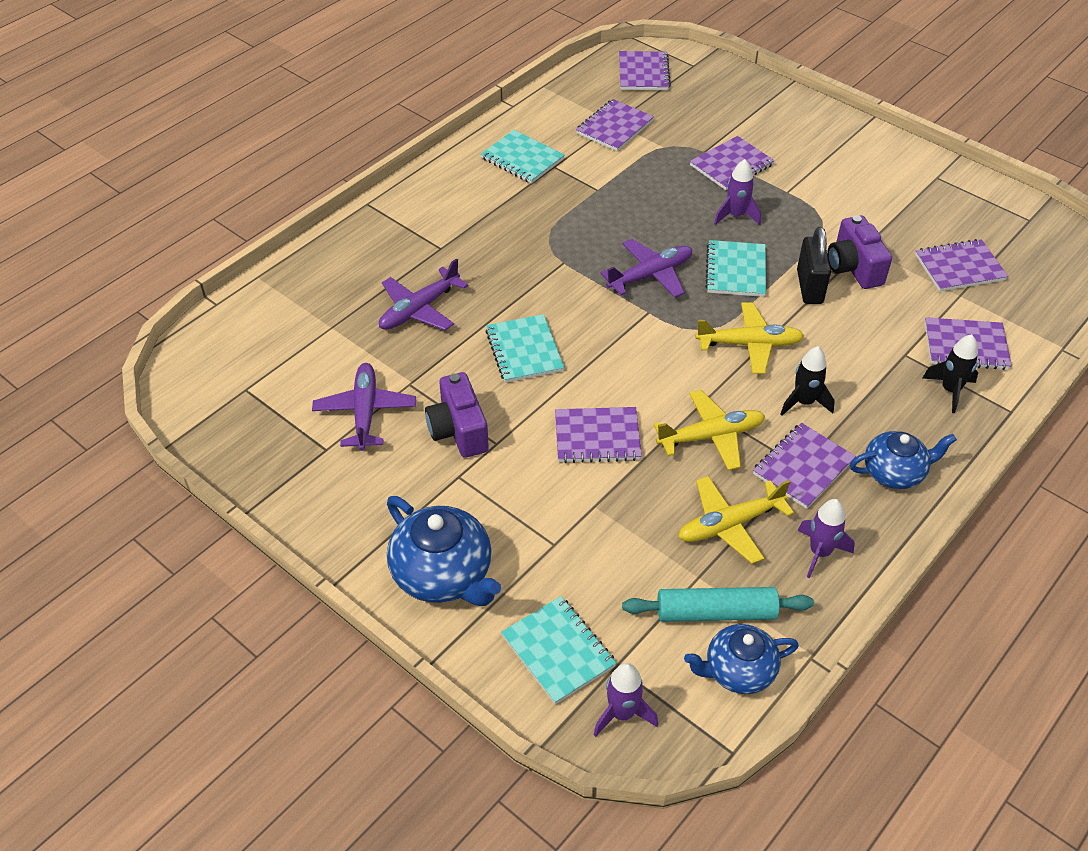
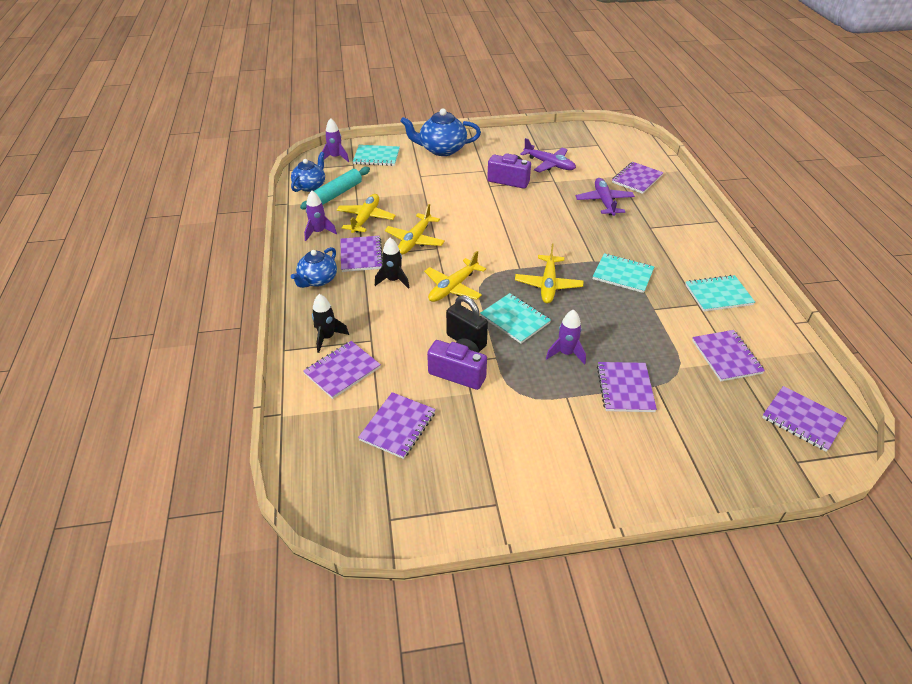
camera: 130 degrees right, 5 degrees down
turquoise notebook [485,314,565,383] -> turquoise notebook moved to [593,253,654,293]
purple notebook [555,407,642,463] -> purple notebook moved to [612,162,664,194]
purple plane [600,239,693,297] -> yellow plane [515,243,583,303]

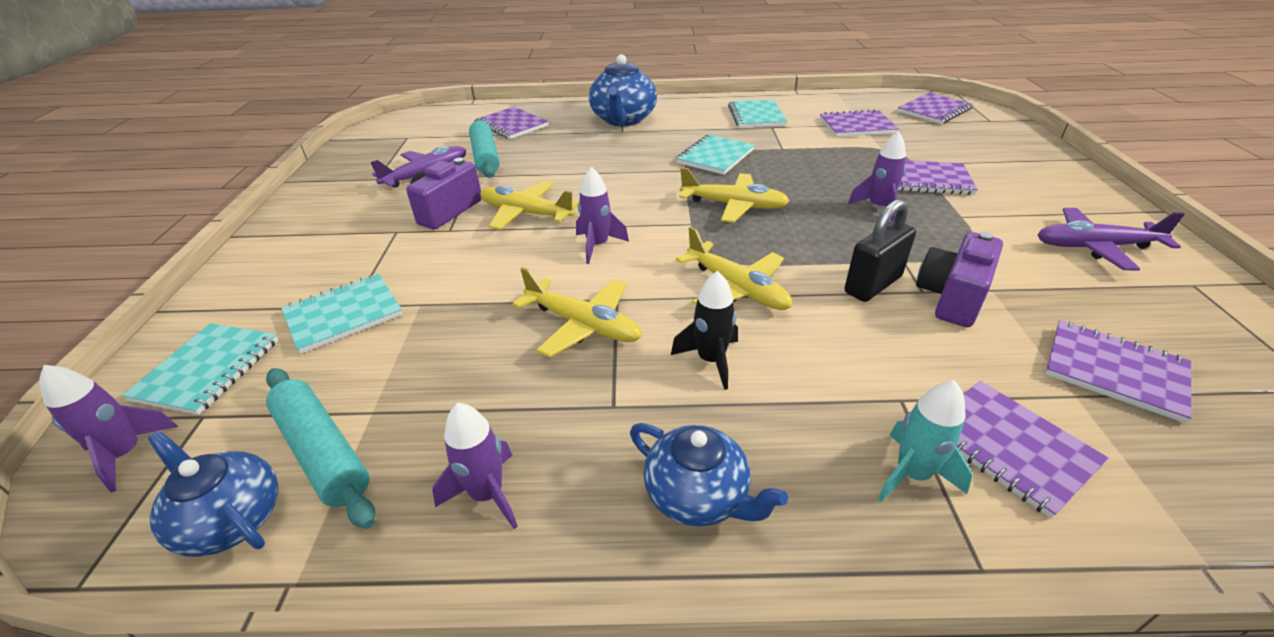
camera: 80 degrees left, 5 degrees down
black rocket [312,294,349,353] -> turquoise rocket [878,380,973,502]
yellow plane [336,194,396,233] -> yellow plane moved to [480,181,580,230]
purple notebook [340,236,383,272] -> none
blue teapot [400,109,481,156] -> blue teapot moved to [589,54,657,126]
turquoise notebook [480,293,551,344] -> turquoise notebook moved to [281,274,403,354]
purple plane [576,178,635,216] -> purple plane moved to [1038,208,1185,270]
none -> turquoise rolling pin [469,119,500,178]
none -> purple rocket [576,167,629,264]

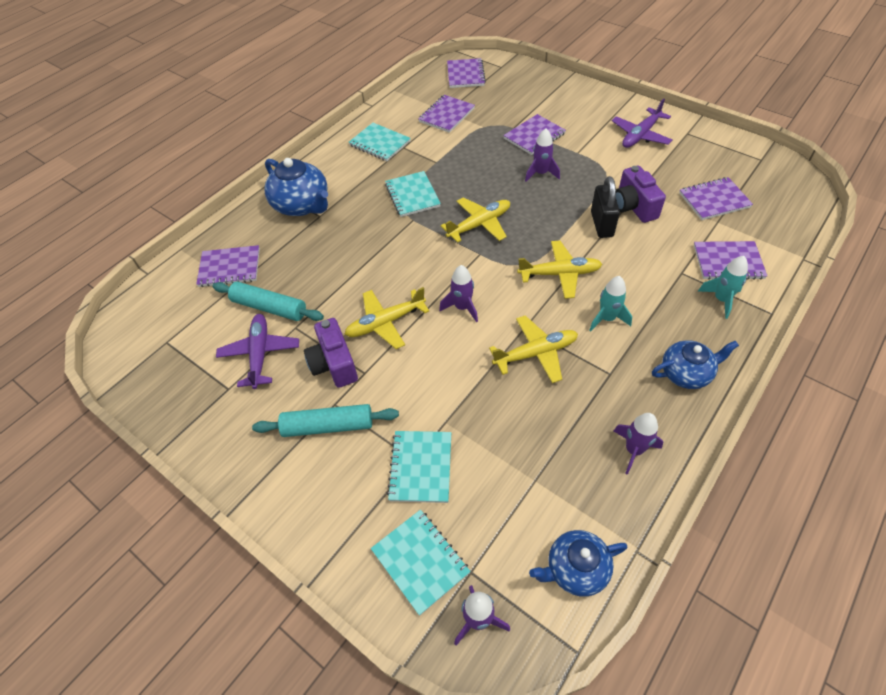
camera: 50 degrees left, 15 degrees up
turquoise rolling pin [266,368,376,529] -> turquoise rolling pin moved to [252,404,399,437]
black rocket [671,271,738,390] -> turquoise rocket [589,276,632,331]

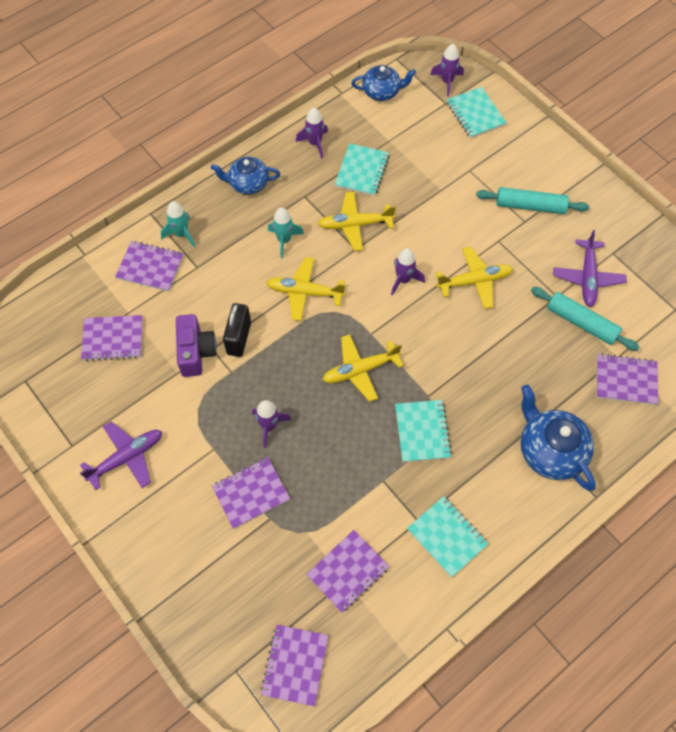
camera: 170 degrees left, 10 degrees up
purple camera [304,318,358,388] -> none
turquoise notebook [387,431,451,503] -> turquoise notebook moved to [335,143,389,196]

